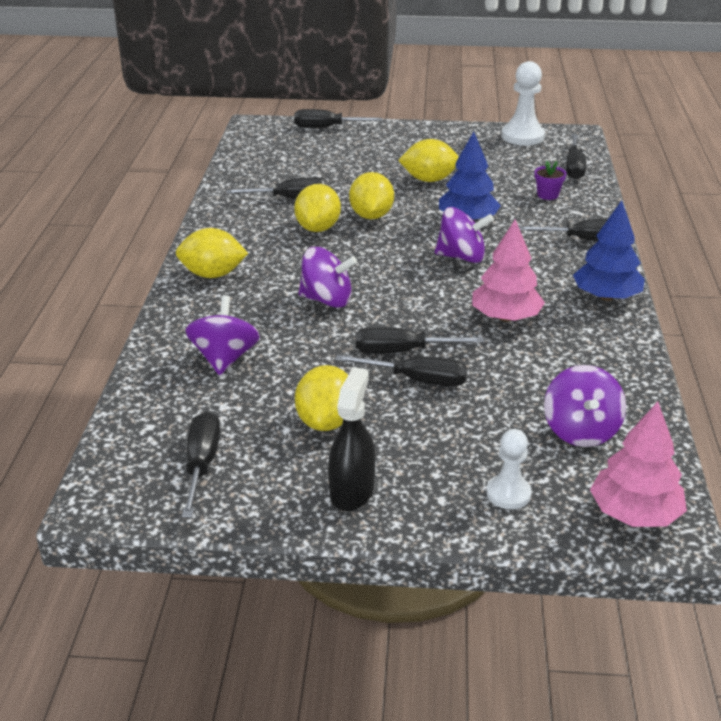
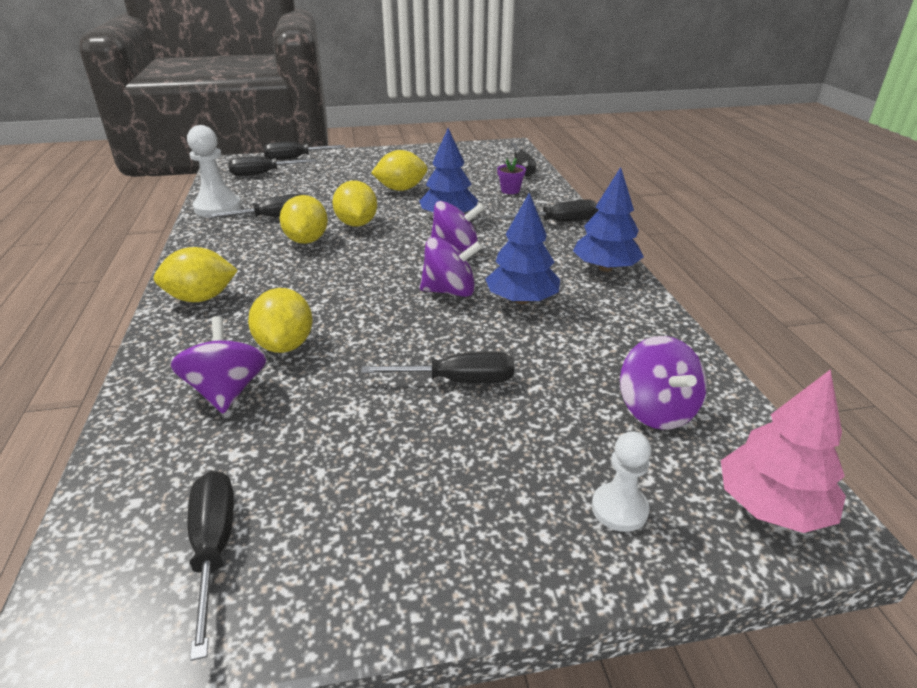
camera: 15 degrees left, 0 degrees up
yellow lemon [295,365,348,431] -> yellow lemon moved to [248,288,313,353]
purple spinning top [298,247,357,308] -> purple spinning top moved to [420,237,483,297]
black spray bottle [328,367,376,511] -> none
black screwdriver [356,327,484,354] -> black screwdriver moved to [228,156,316,176]
pink tree [472,219,545,322] -> blue tree [486,193,560,304]
white pawn [501,61,545,146] -> white pawn moved to [187,125,242,217]

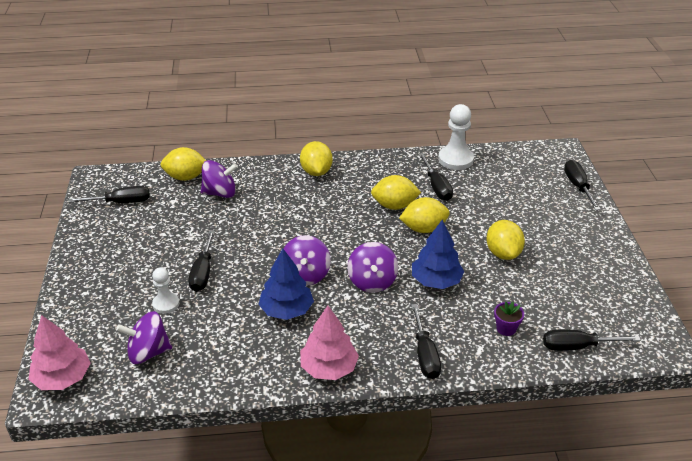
camera: 95 degrees right, 5 degrees up
black screwdriver [228,156,316,176] -> none
yellow lemon [248,288,313,353] -> yellow lemon moved to [160,147,206,181]
blue tree [573,167,644,272] -> pink tree [300,306,359,380]
white pawn [592,431,651,532] -> white pawn moved to [152,267,179,314]

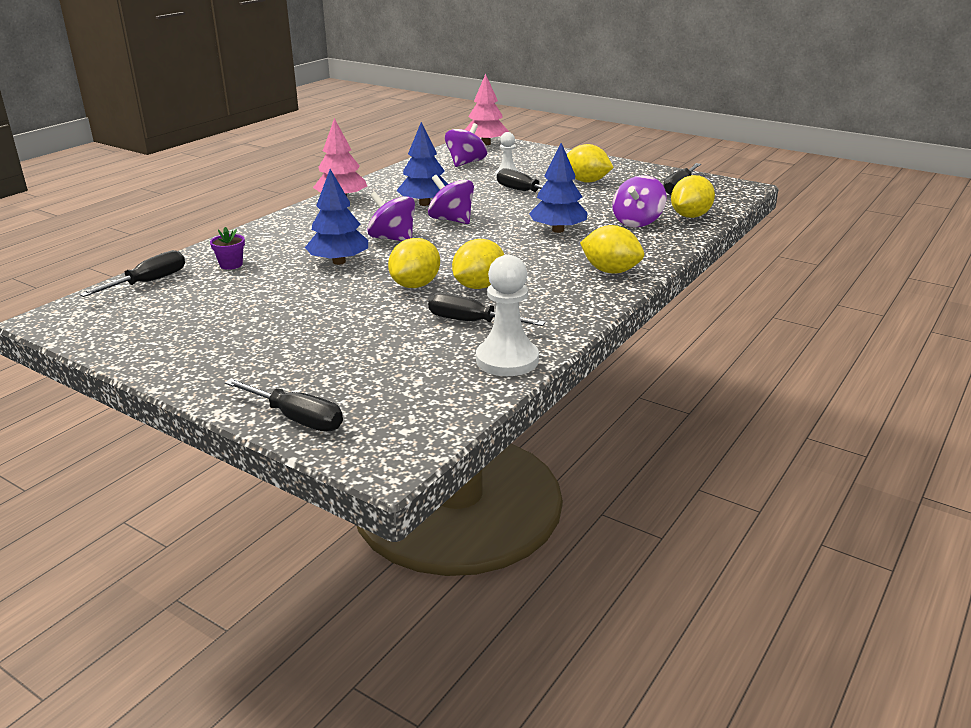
camera: 130 degrees right, 10 degrees down
black screwdriver [411,304,441,379] -> none
yellow lemon [486,220,525,260] -> yellow lemon moved to [567,144,614,183]
none -> blue tree [529,143,588,233]

